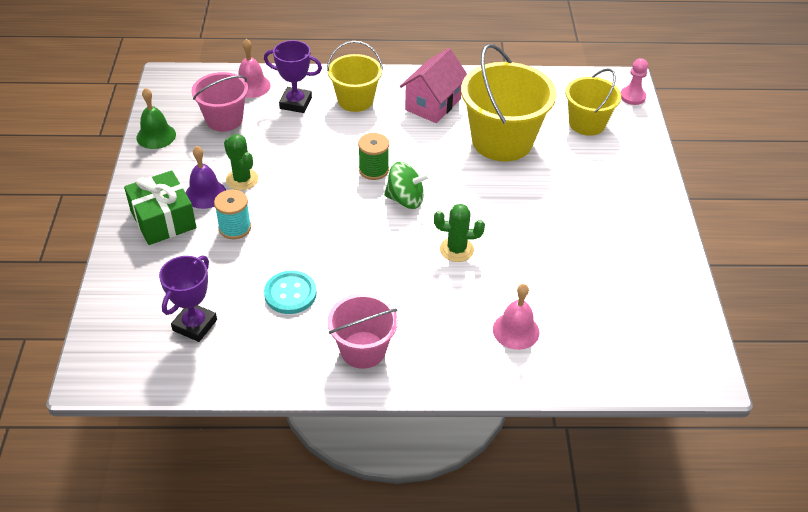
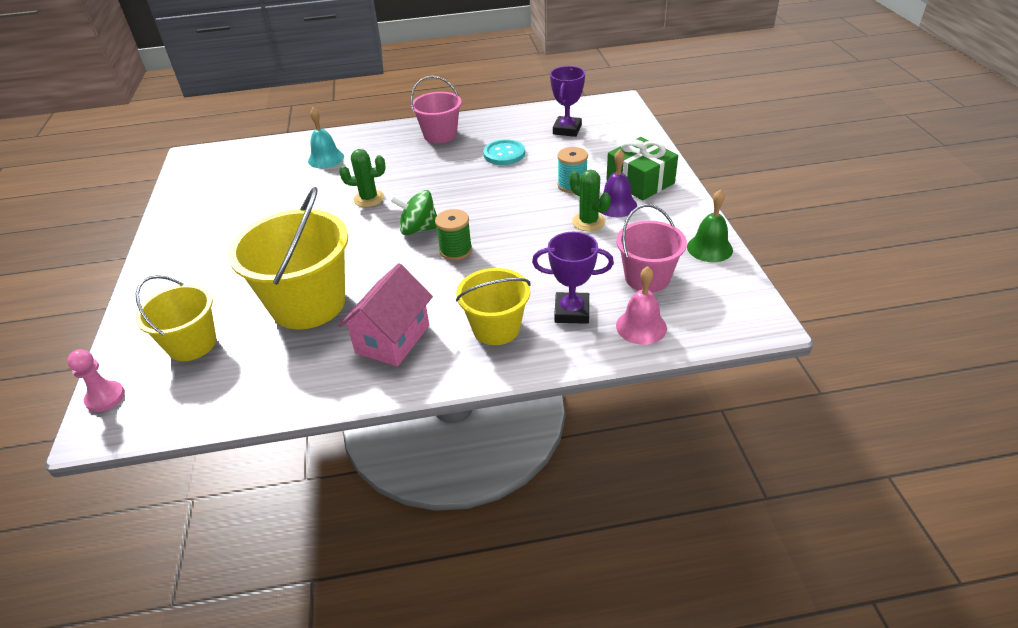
camera: 175 degrees right, 5 degrees down
pink bell [493,284,539,350] -> turquoise bell [308,108,344,168]

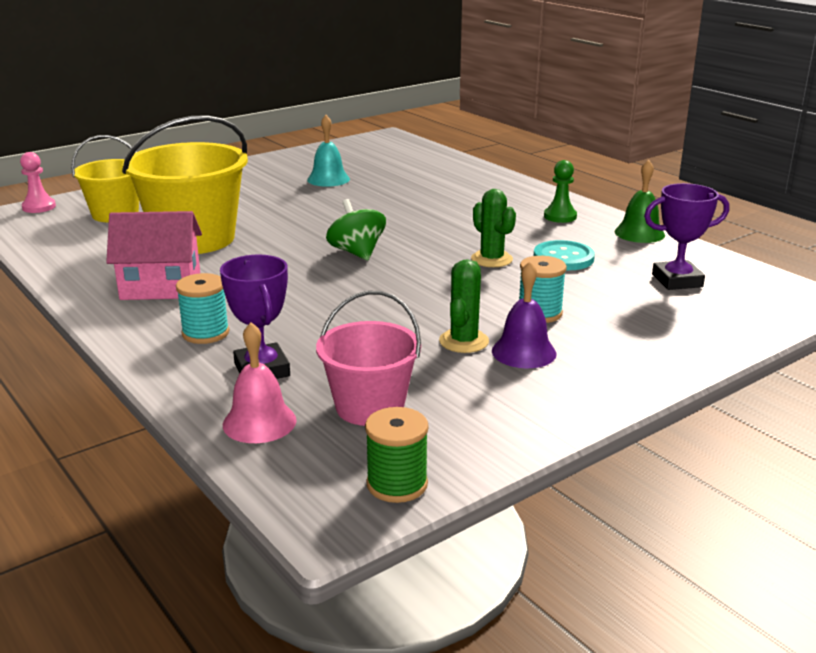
camera: 60 degrees right, 15 degrees down
turquoise bell [308,108,344,168] -> turquoise bell moved to [307,115,350,187]
green cactus [339,149,386,207] -> green cactus moved to [471,189,516,267]
pink bucket [411,76,462,144] -> green pawn [544,160,577,223]
green spool [435,209,472,261] -> green spool moved to [365,407,429,503]
yellow bucket [456,268,531,345] -> turquoise spool [176,273,229,344]
green gift [606,137,678,200] -> none
green bell [687,190,733,262] -> green bell moved to [615,160,665,243]

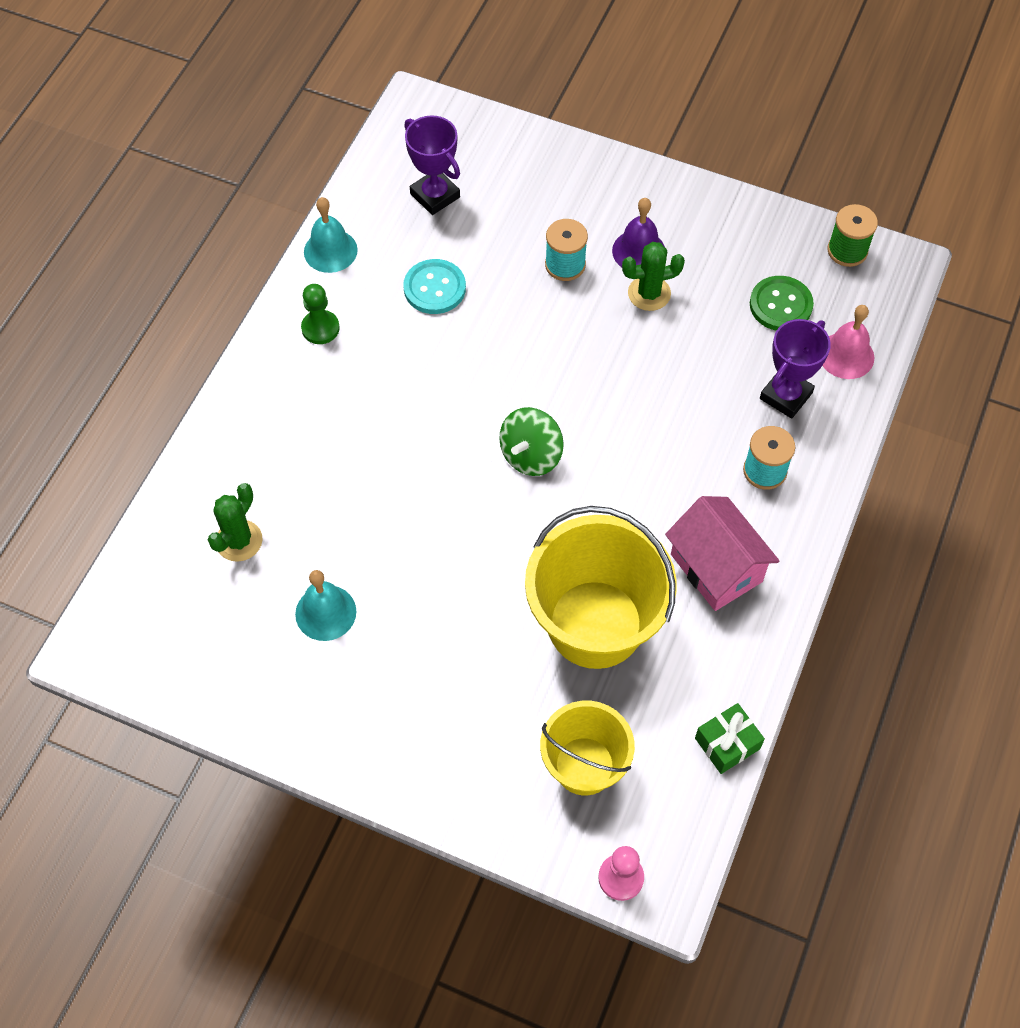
camera: 120 degrees left, 35 degrees up
pink bucket [316,291,421,426] -> green button [750,276,814,331]
green cactus [471,189,516,267] -> green cactus moved to [208,483,263,562]
green bell [615,160,665,243] -> turquoise bell [304,197,358,273]
none -> green gift [695,703,765,774]

